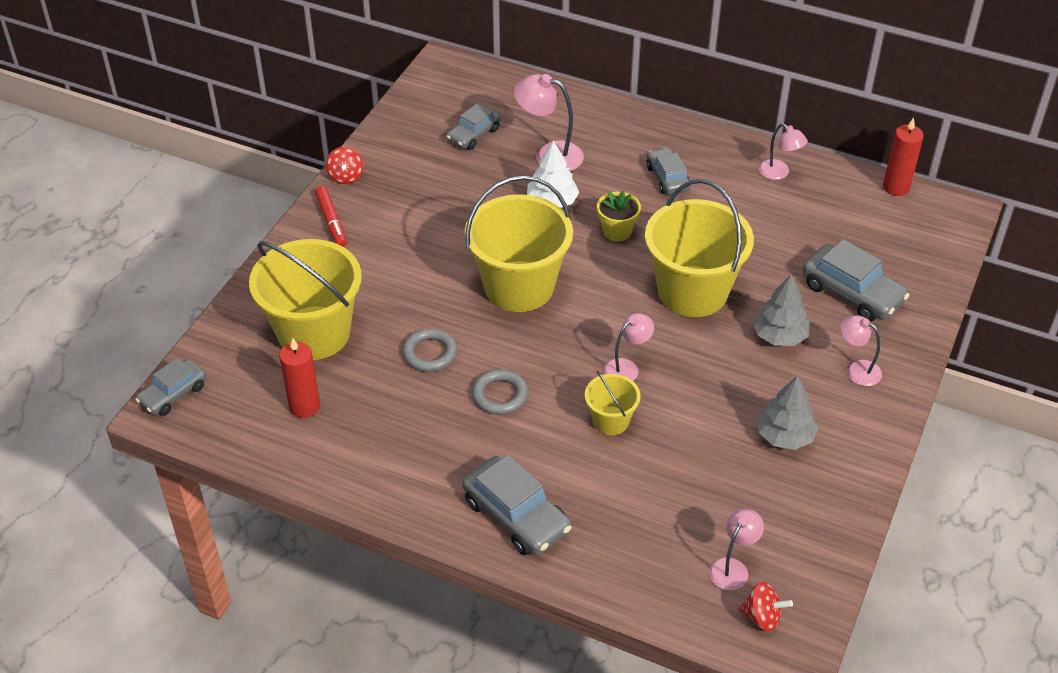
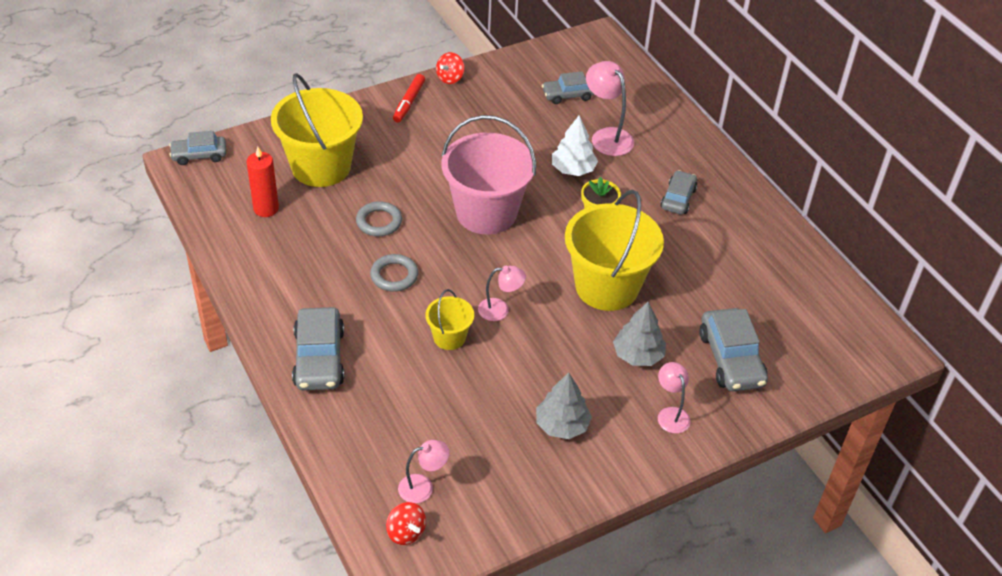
camera: 35 degrees right, 0 degrees up
yellow bucket [465,175,573,312] -> pink bucket [442,115,536,235]
pink lamp [759,123,808,180] -> none
red candle [883,117,924,196] -> none

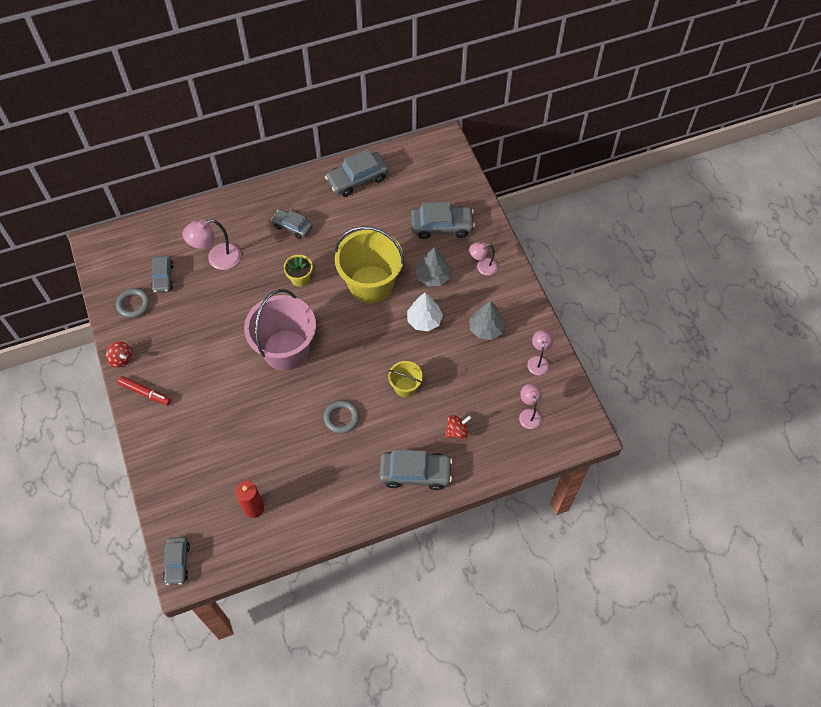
camera: 80 degrees left, 15 degrees up
yellow bucket [271,73,363,187] -> none
grey ring [356,201,402,236] -> grey ring moved to [116,288,150,318]
red spinning top [386,502,426,545] -> red spinning top moved to [445,415,472,438]
pink lamp [478,266,526,321] -> pink lamp moved to [527,330,553,375]
white tree [552,115,598,176] -> white tree moved to [407,292,443,331]
none -> grey car [325,149,389,197]

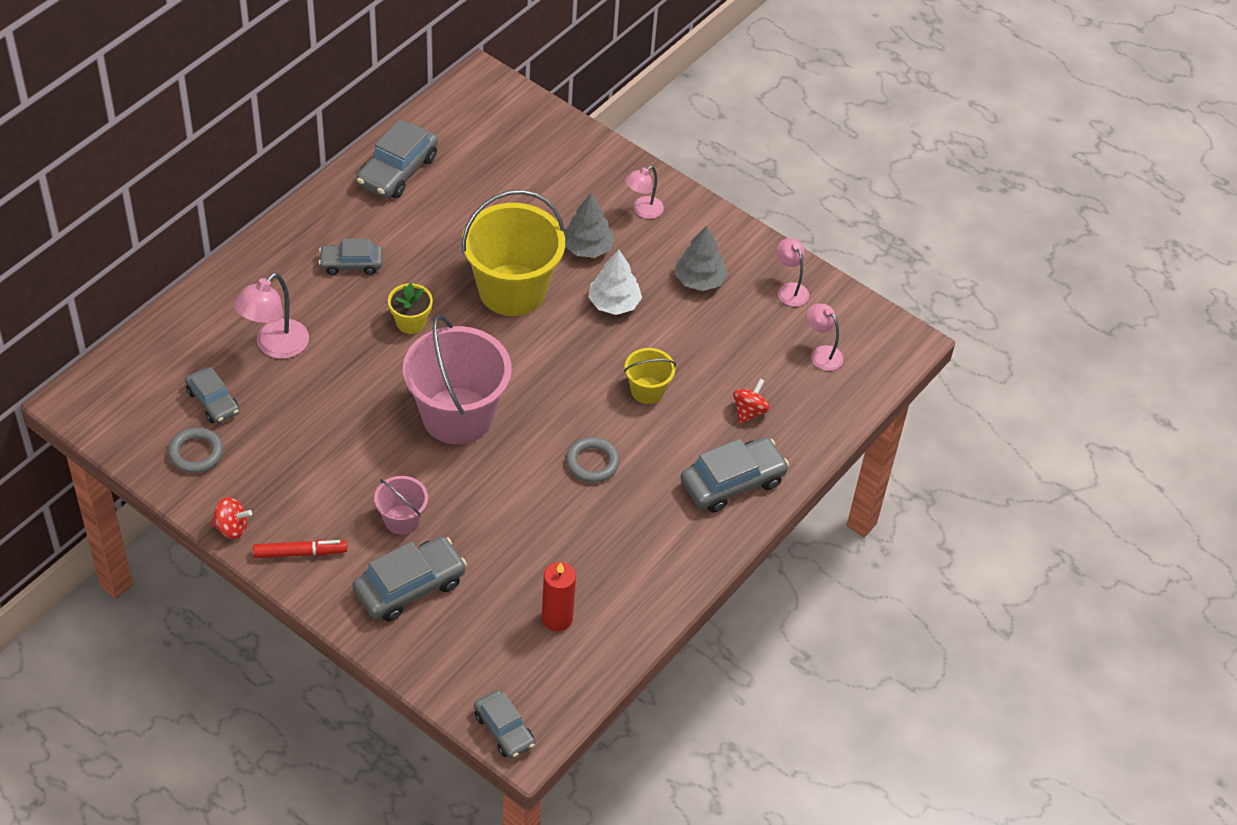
camera: 35 degrees left, 10 degrees down
grey car [411,202,475,239] -> grey car moved to [353,536,467,621]
none -> pink bucket [374,476,428,535]

